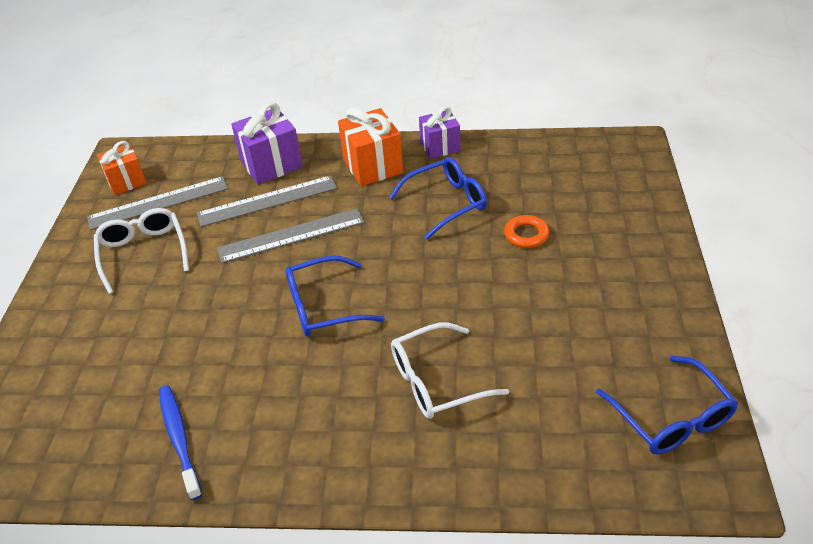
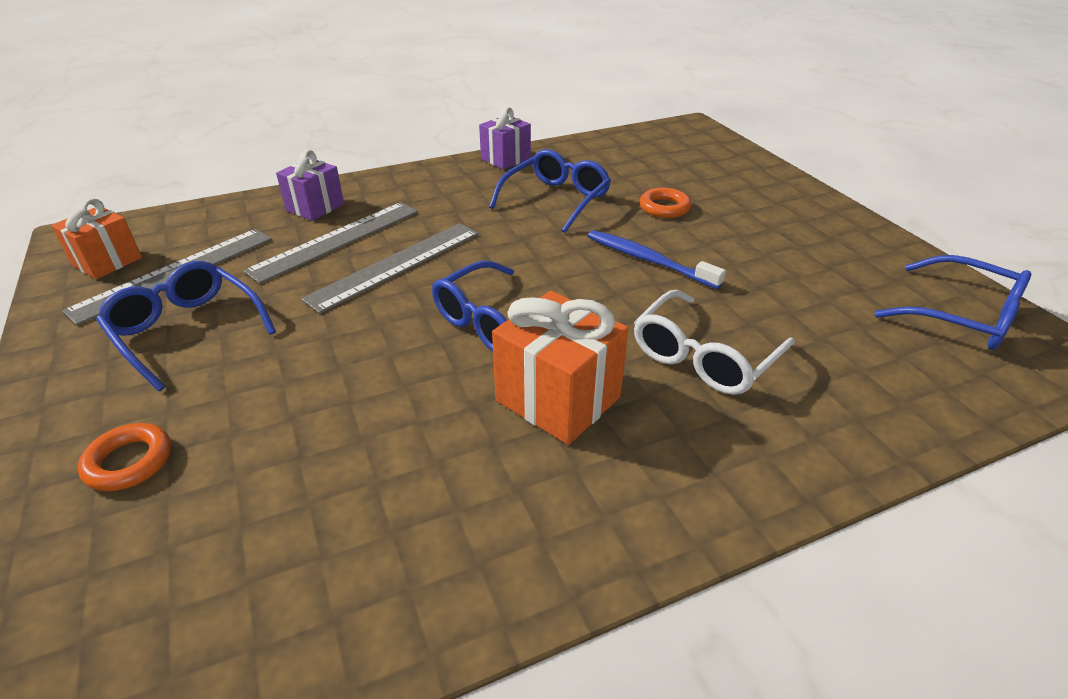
camera: 30 degrees left, 5 degrees down
white glasses [94,208,189,294] -> blue glasses [96,261,276,391]
blue toothbrush [159,385,202,500] -> blue toothbrush moved to [588,230,726,289]
purple gift [231,102,303,185] -> purple gift [276,150,344,221], size x0.67
orange gift [338,107,403,186] -> orange gift moved to [492,291,628,445]
none -> orange ring [78,423,171,491]

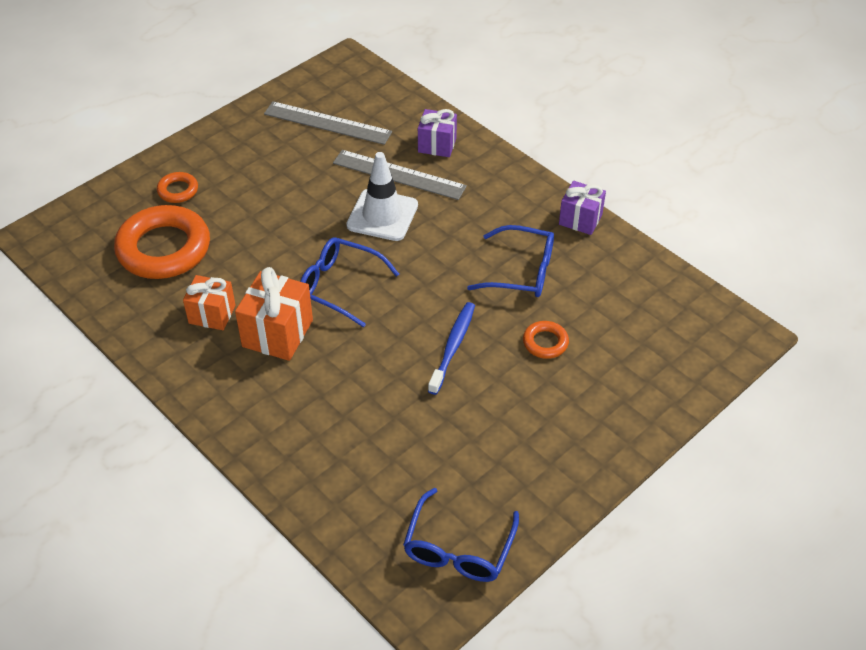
camera: 70 degrees right, 10 degrees up
orange gift [51,198,142,279] -> orange gift moved to [183,275,236,330]
blue glasses [96,261,276,391] -> none
grey ruler [301,223,479,314] -> white traffic cone [346,152,418,241]
white glasses [634,290,795,395] -> none
none -> orange ring [114,205,210,279]

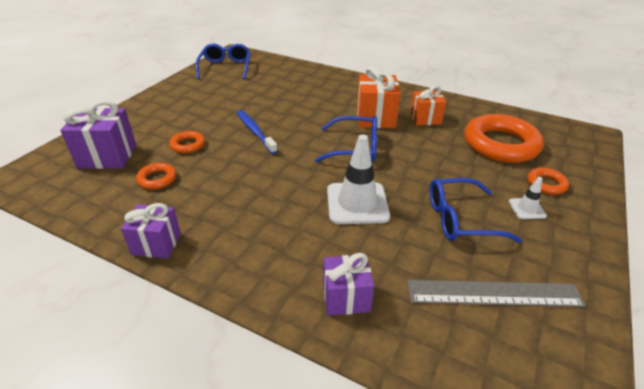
camera: 160 degrees right, 10 degrees down
grey ruler [333,150,467,200] -> none
blue toothbrush [428,302,475,395] -> blue toothbrush turned 150 degrees clockwise [237,110,278,154]
blue glasses [467,225,554,297] -> blue glasses moved to [430,178,522,243]
none -> purple gift [60,100,136,169]
none -> orange ring [136,163,176,190]
none -> white traffic cone [509,177,547,219]

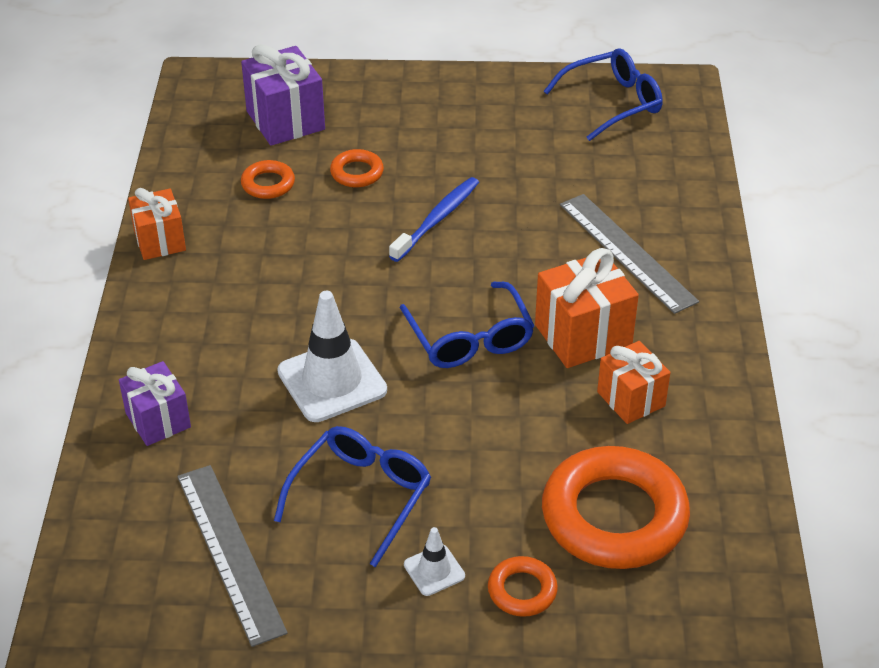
camera: 65 degrees right, 5 degrees up
purple gift [121,203,181,259] -> orange gift [128,188,186,260]
blue glasses [430,178,522,243] -> blue glasses turned 60 degrees clockwise [274,426,431,567]
none -> grey ruler [560,194,699,314]

